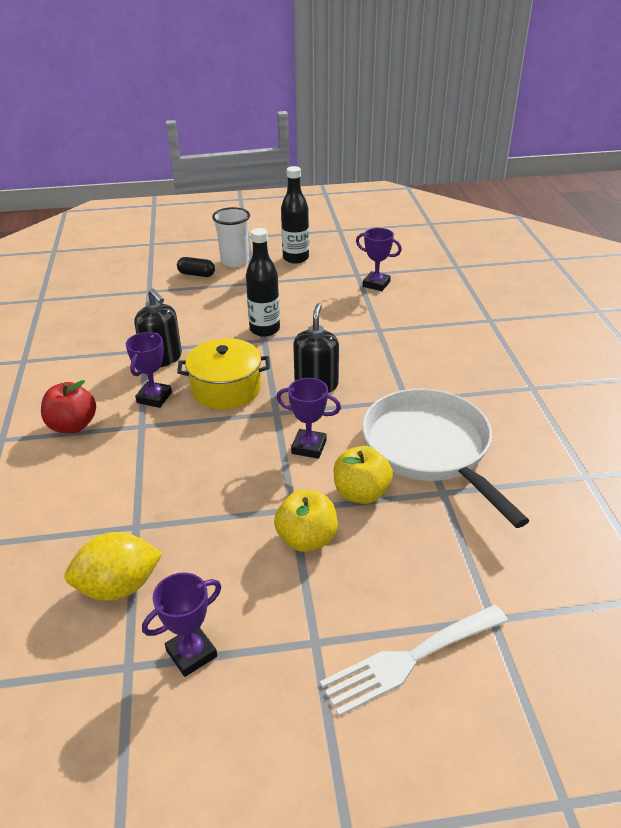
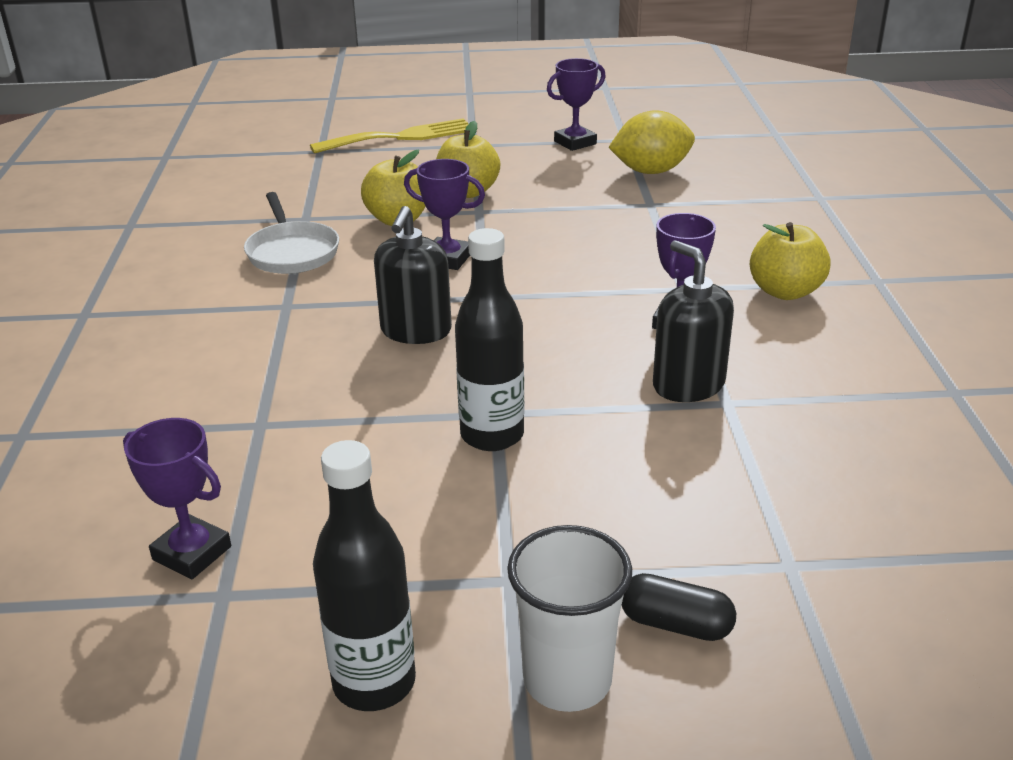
camera: 175 degrees left, 5 degrees down
red apple [41,380,96,434] -> yellow apple [750,222,830,300]
yellow pot [177,338,270,410] -> none
white fork [320,605,508,716] -> yellow fork [310,118,468,154]
white pan [362,389,530,528] -> white pan [244,192,339,274], size x0.56

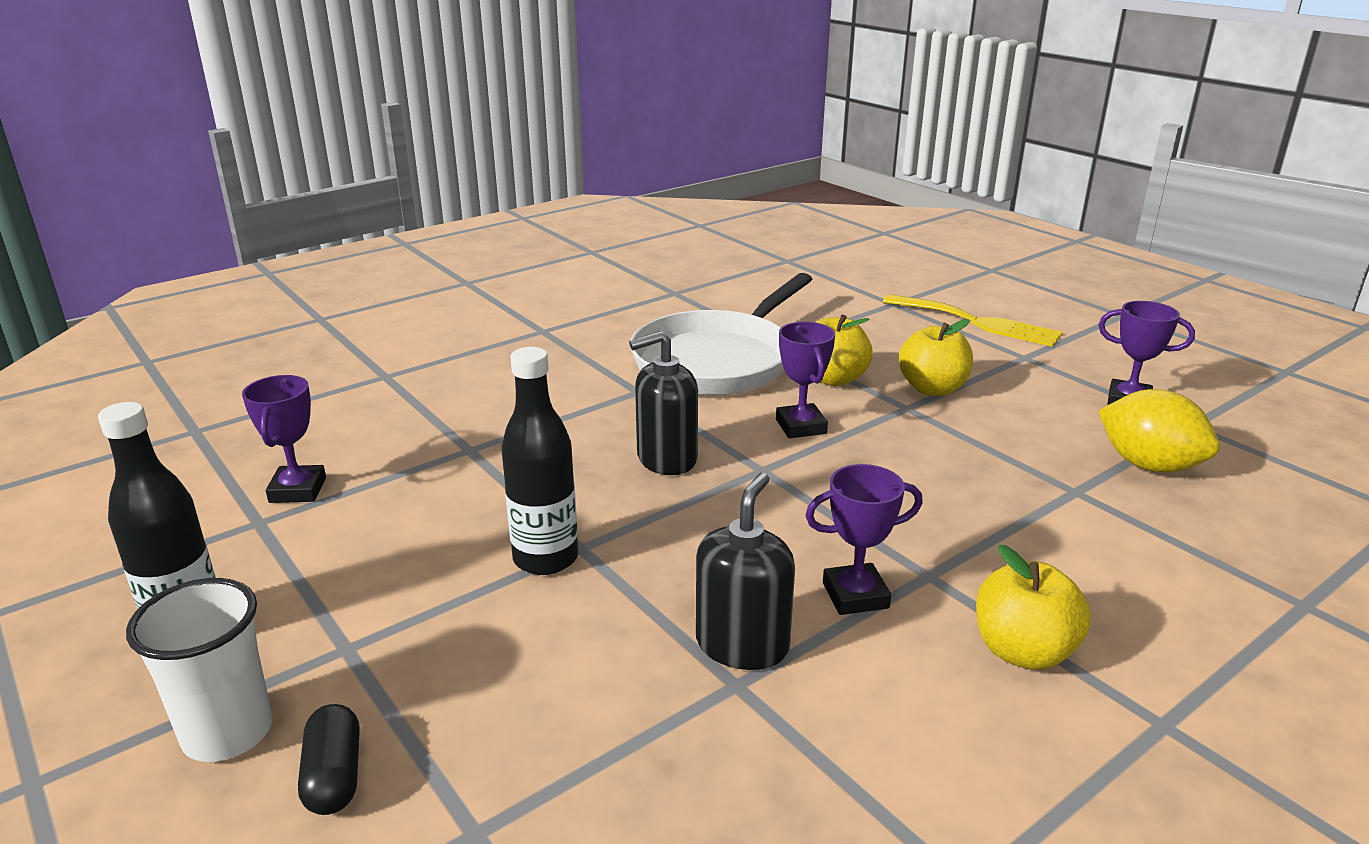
camera: 55 degrees right, 5 degrees down
white pan [244,192,339,274] -> white pan [631,273,812,395], size x1.78

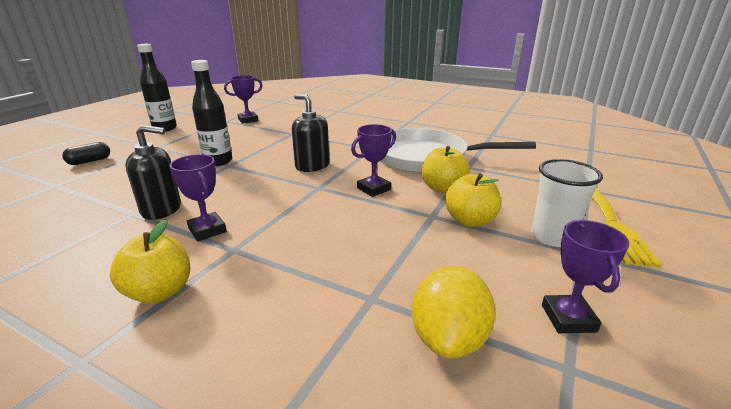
camera: 65 degrees right, 0 degrees up
white cup [126,578,273,762] -> white cup moved to [531,159,603,247]

